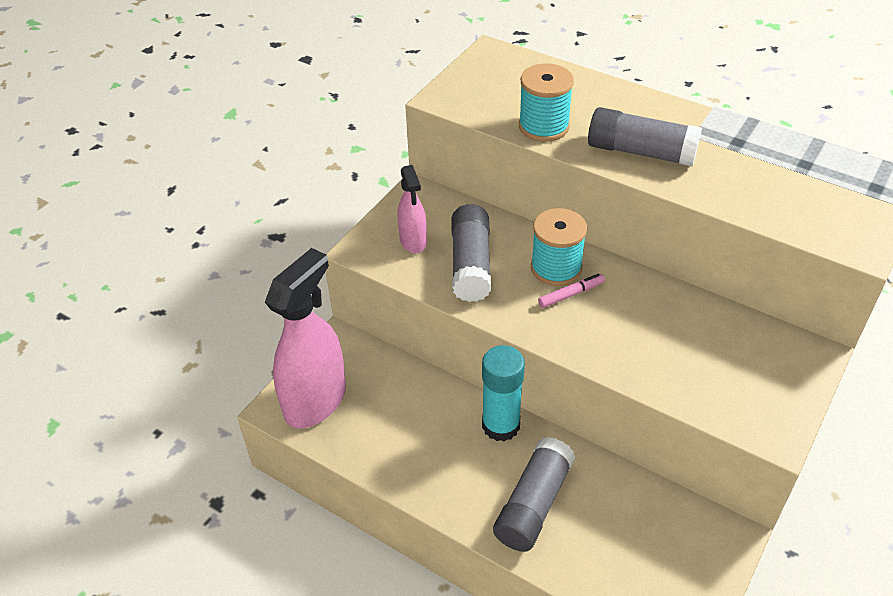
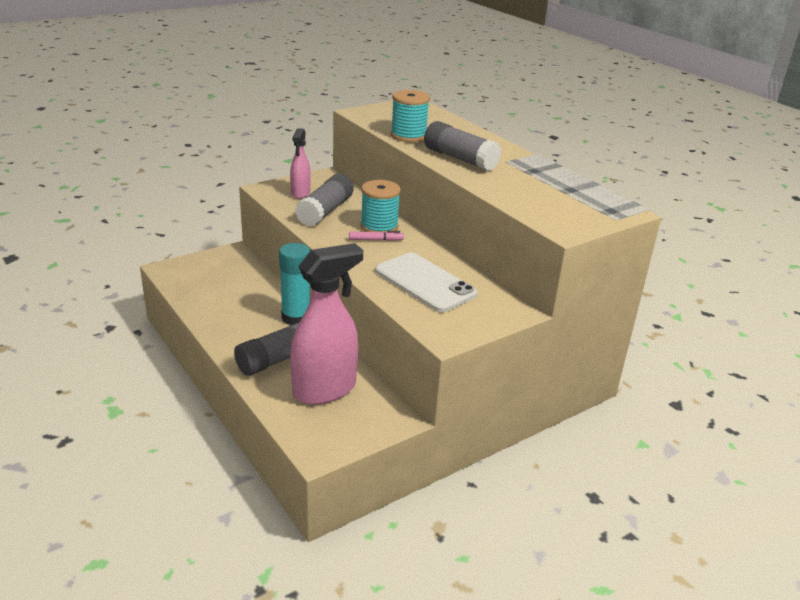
camera: 20 degrees right, 15 degrees down
pink spray bottle [265,248,346,428] -> pink spray bottle moved to [290,243,363,405]
none -> white phone [375,252,478,312]

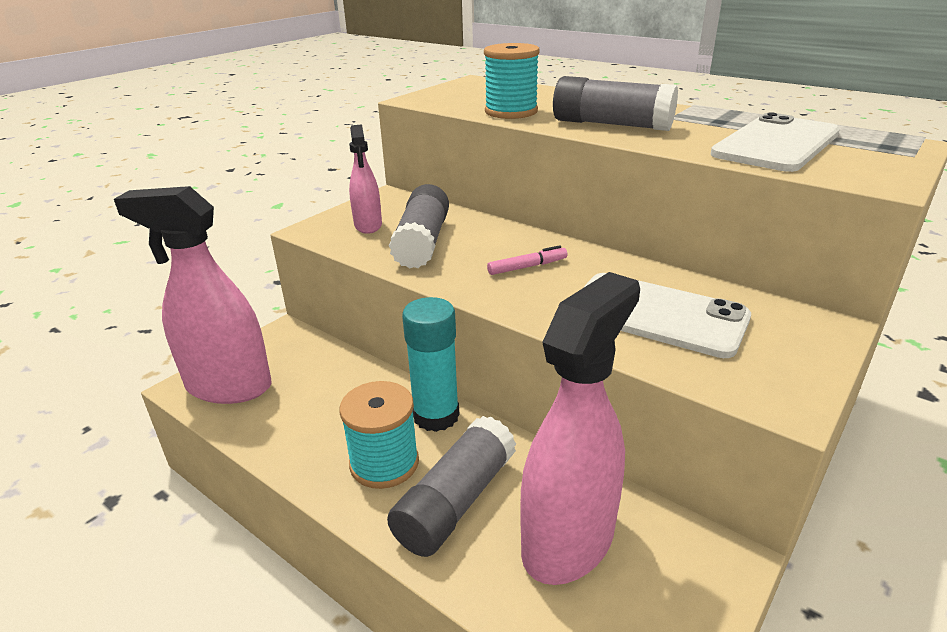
camera: 15 degrees left, 0 degrees up
turquoise spool [360,180,401,232] -> turquoise spool moved to [339,381,419,489]
none -> pink spray bottle [114,186,271,404]
none -> white phone [711,112,840,172]

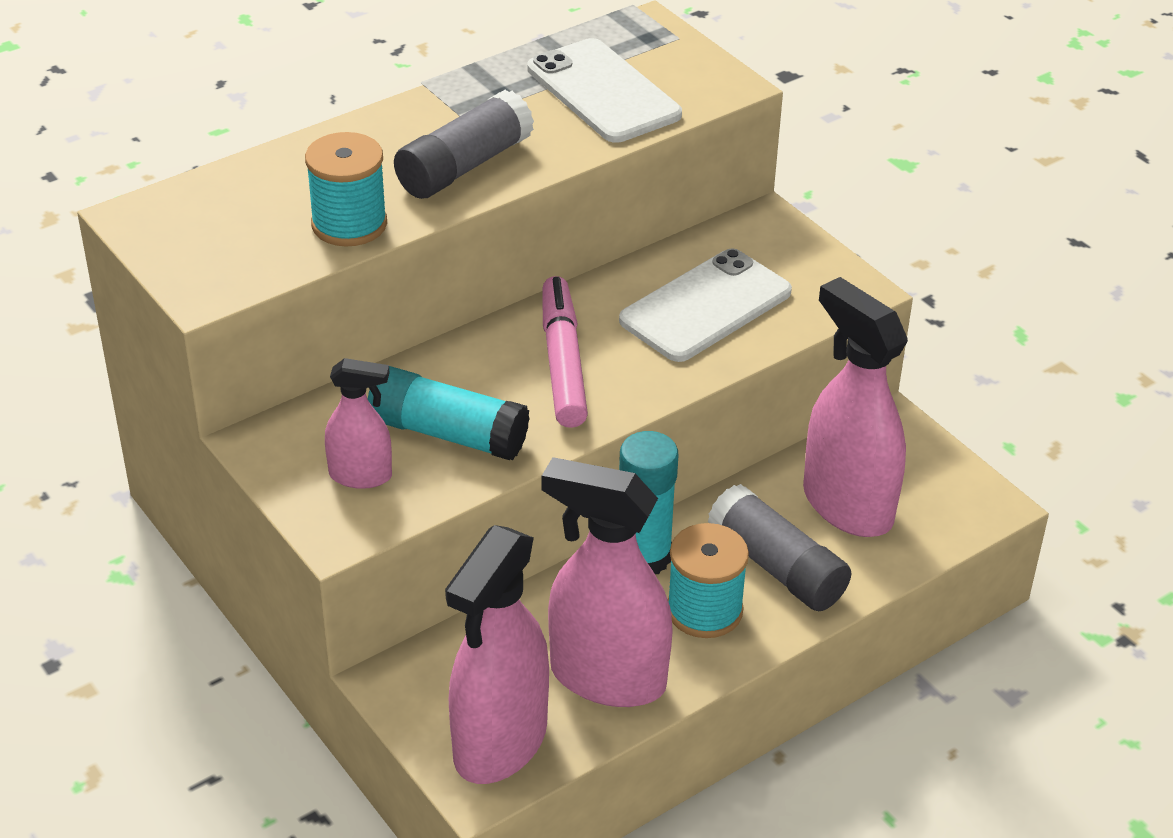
camera: 75 degrees left, 10 degrees up
grey glue stick [389,184,449,269] -> turquoise glue stick [368,366,530,460]
pink marker [487,245,567,275] -> pink marker [543,276,588,428], size x2.00
none -> pink spray bottle [542,457,673,707]

